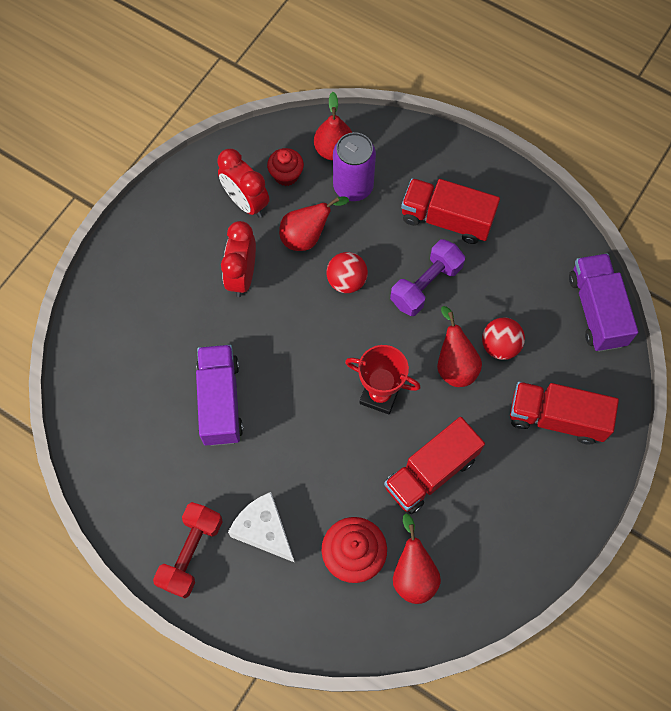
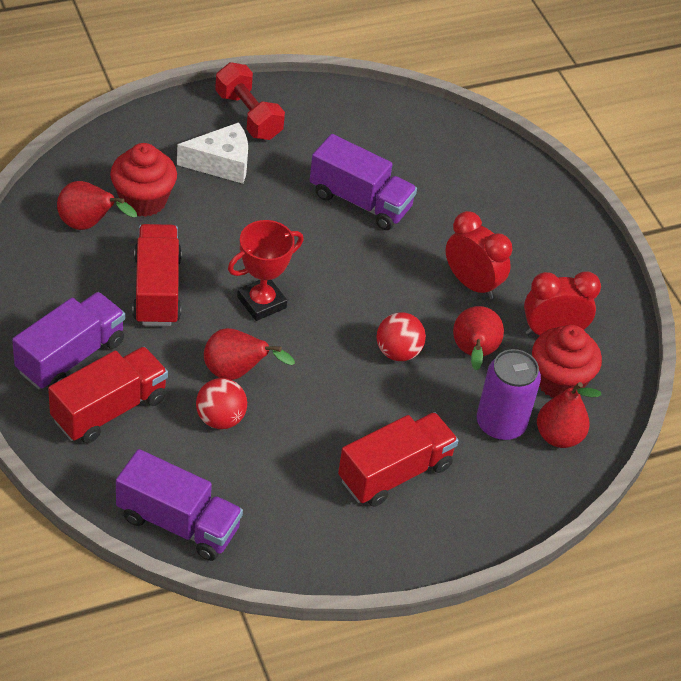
camera: 120 degrees right, 20 degrees down
red cupcake [267,148,304,186] -> red cupcake [532,325,602,398], size x1.55
purple dumbbell [390,239,465,316] -> none
none -> purple truck [12,292,125,389]

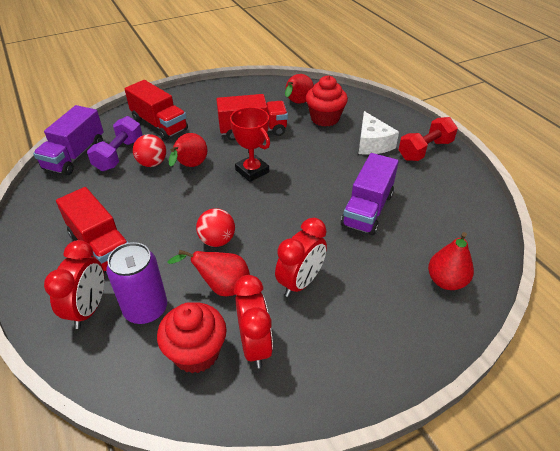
camera: 90 degrees right, 5 degrees down
purple truck [12,292,125,389] -> none
red pear [537,382,601,448] -> red pear moved to [428,232,474,290]
none -> red clock [44,240,104,329]
none -> purple dumbbell [87,116,143,171]

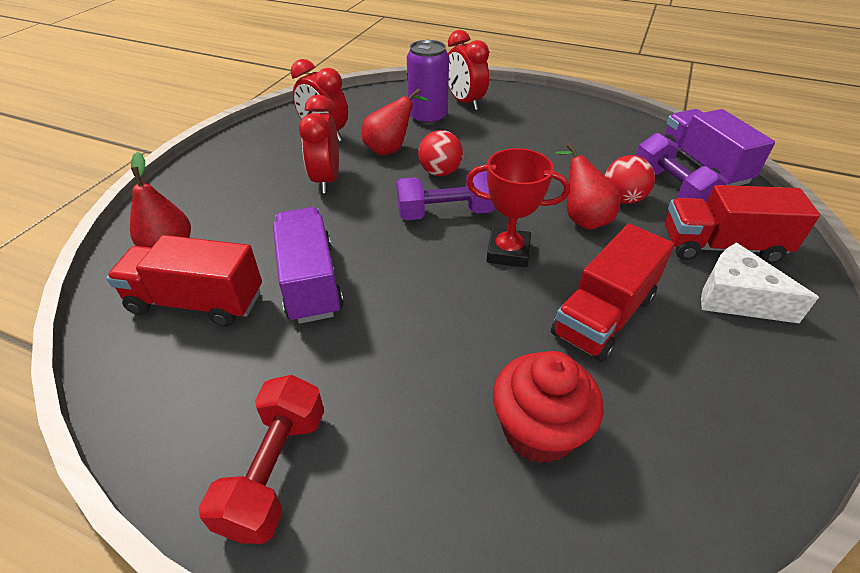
camera: 140 degrees right, 0 degrees up
red truck [56,187,129,274] -> red truck moved to [106,235,262,327]
red cupcake [157,302,227,373] -> none
red pear [285,74,314,104] -> none
white cheese [359,111,399,155] -> white cheese moved to [701,243,819,323]
none -> purple dumbbell [396,171,495,220]

